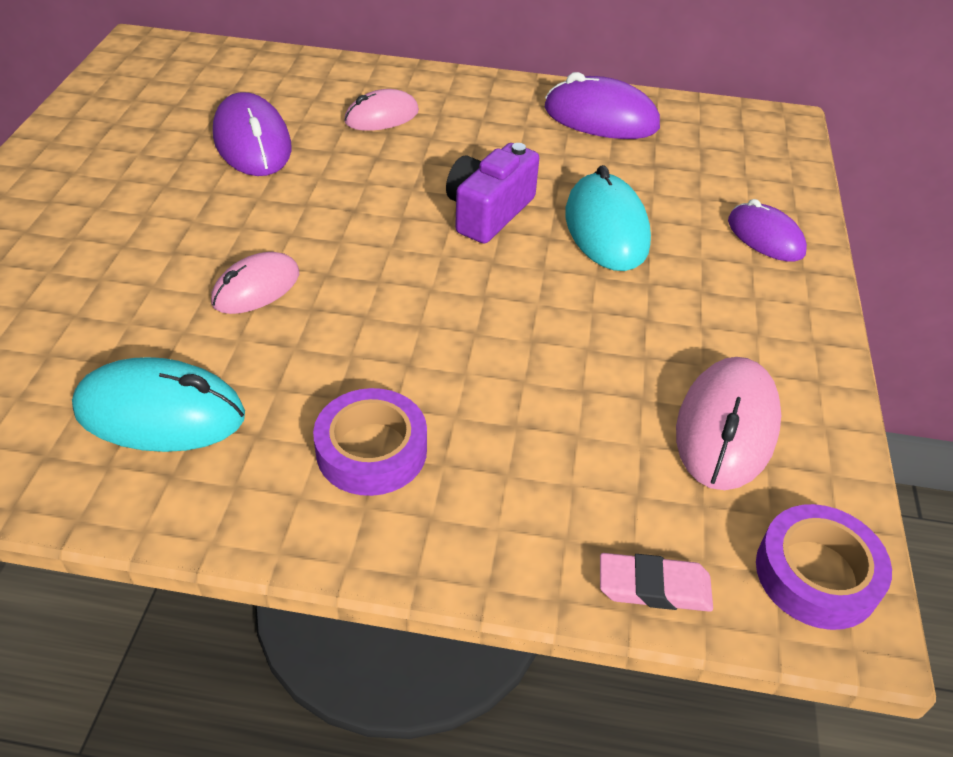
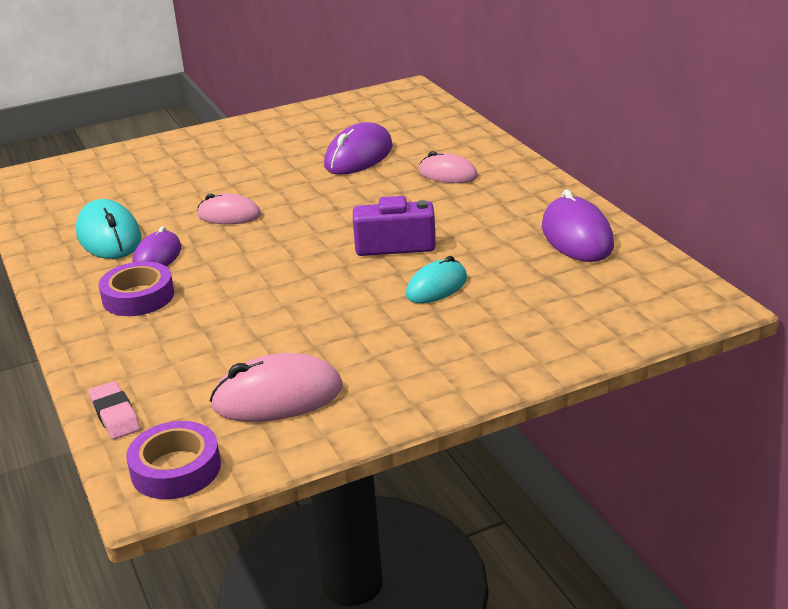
camera: 60 degrees right, 15 degrees down
turquoise mouse [565,165,651,271] -> turquoise mouse [406,256,467,303], size x0.65
purple mouse [728,199,807,262] -> purple mouse moved to [132,226,181,267]

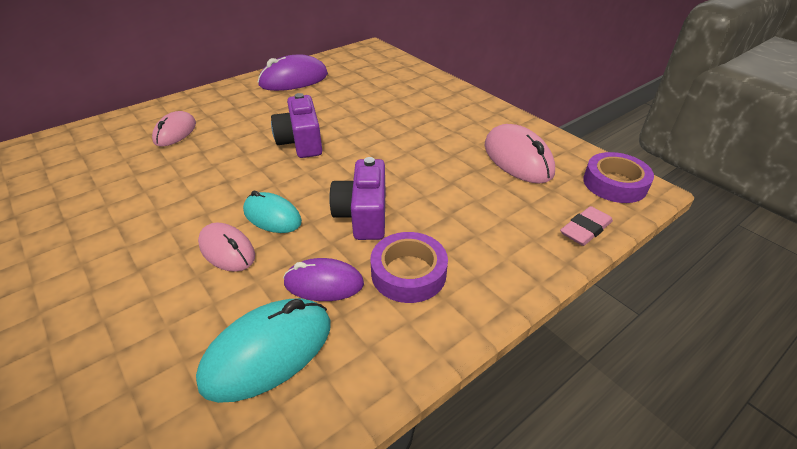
camera: 105 degrees left, 10 degrees up
pink mouse [197,193,261,224] -> pink mouse turned 45 degrees counterclockwise [198,223,255,272]
purple mouse [324,122,393,175] -> none
turquoise mouse [406,256,467,303] -> turquoise mouse moved to [243,191,302,233]
none -> purple camera [329,157,385,240]

